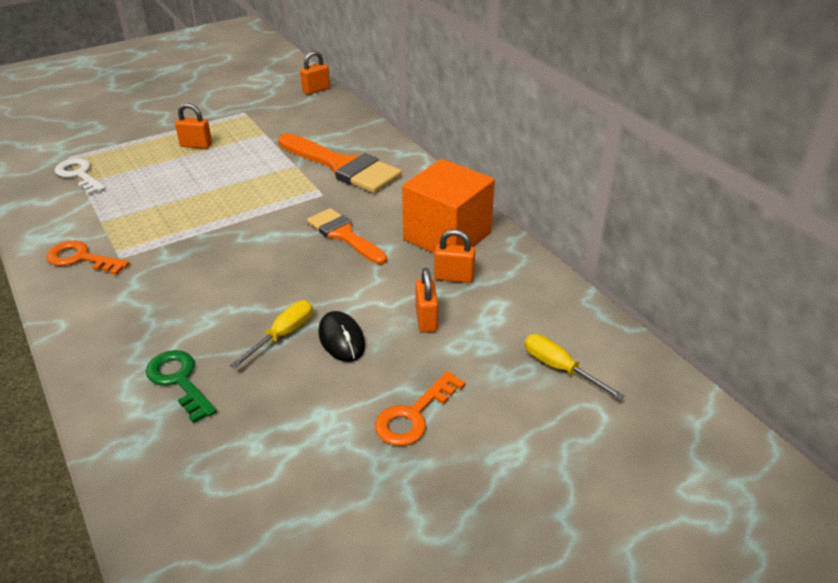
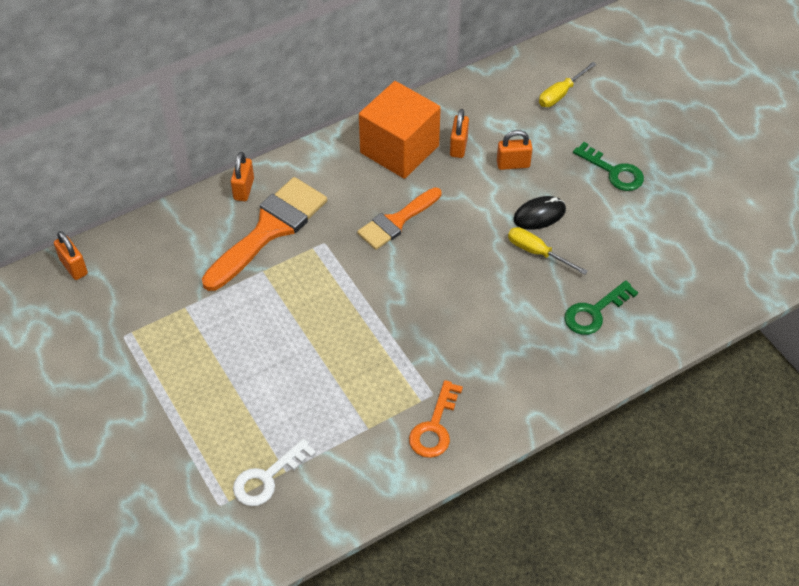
camera: 90 degrees left, 15 degrees up
orange padlock [175,103,212,149] -> orange padlock moved to [231,152,254,201]
orange key [375,371,465,446] -> green key [573,142,644,191]

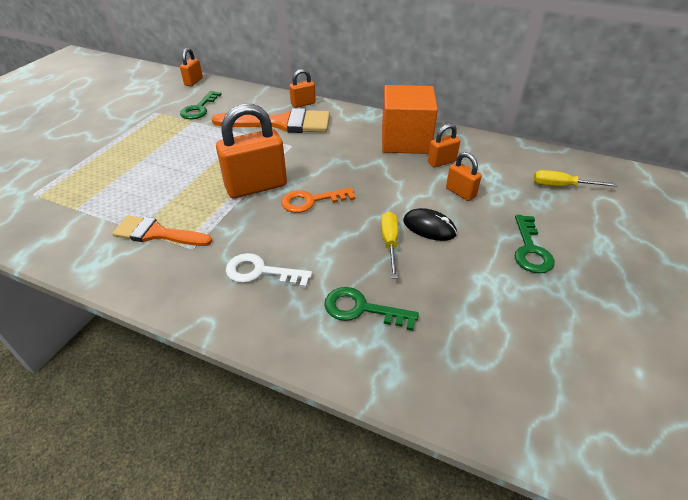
camera: 55 degrees right, 10 degrees down
white key [233,438,316,506] -> white key moved to [226,253,312,288]
orange brush [357,187,442,250] -> orange brush moved to [112,215,212,246]
orange key [409,380,463,458] -> orange key moved to [281,187,355,213]
none -> green key [180,91,222,119]
none -> orange padlock [216,104,287,199]

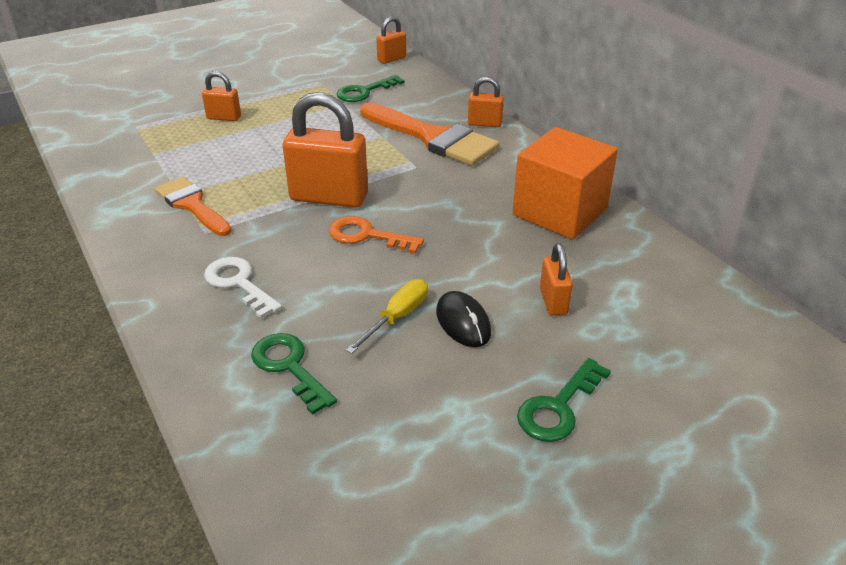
camera: 35 degrees right, 5 degrees down
orange padlock [428,124,460,168] -> orange padlock moved to [202,71,241,121]
yellow screwdriver [534,170,617,187] -> none

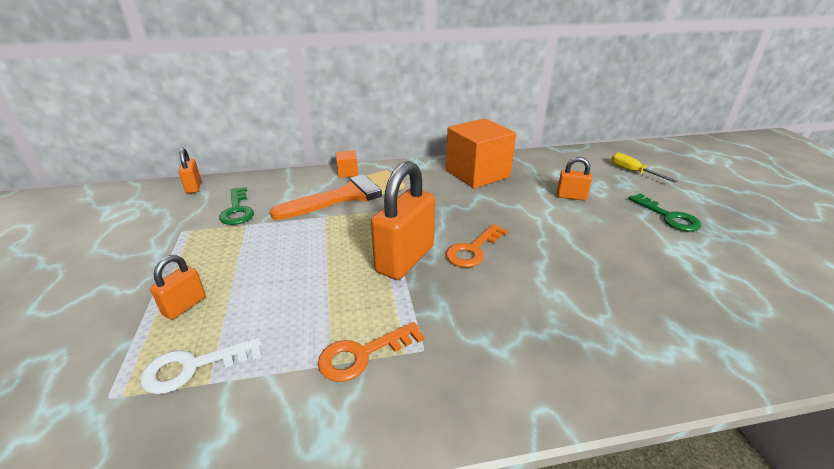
camera: 70 degrees left, 5 degrees down
orange brush [155,177,231,236] -> orange key [318,322,424,382]
white key [204,257,282,319] -> white key moved to [140,337,262,394]
green key [251,333,337,415] -> none
yellow screwdriver [346,279,428,354] -> yellow screwdriver moved to [611,153,677,183]
black mouse [436,291,491,347] -> none
orange padlock [468,77,504,127] -> orange cube [336,150,358,178]

